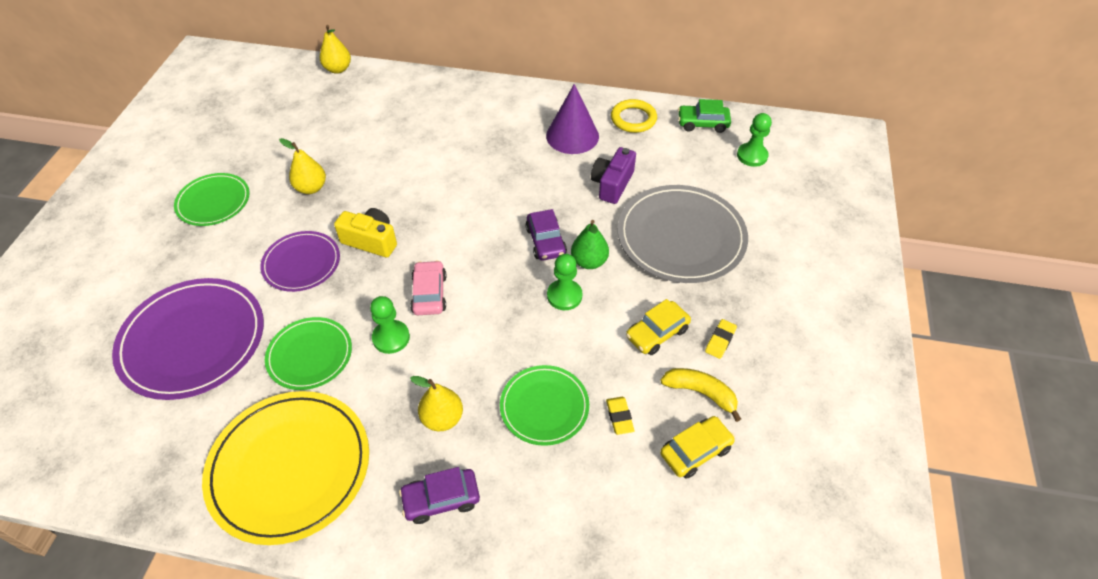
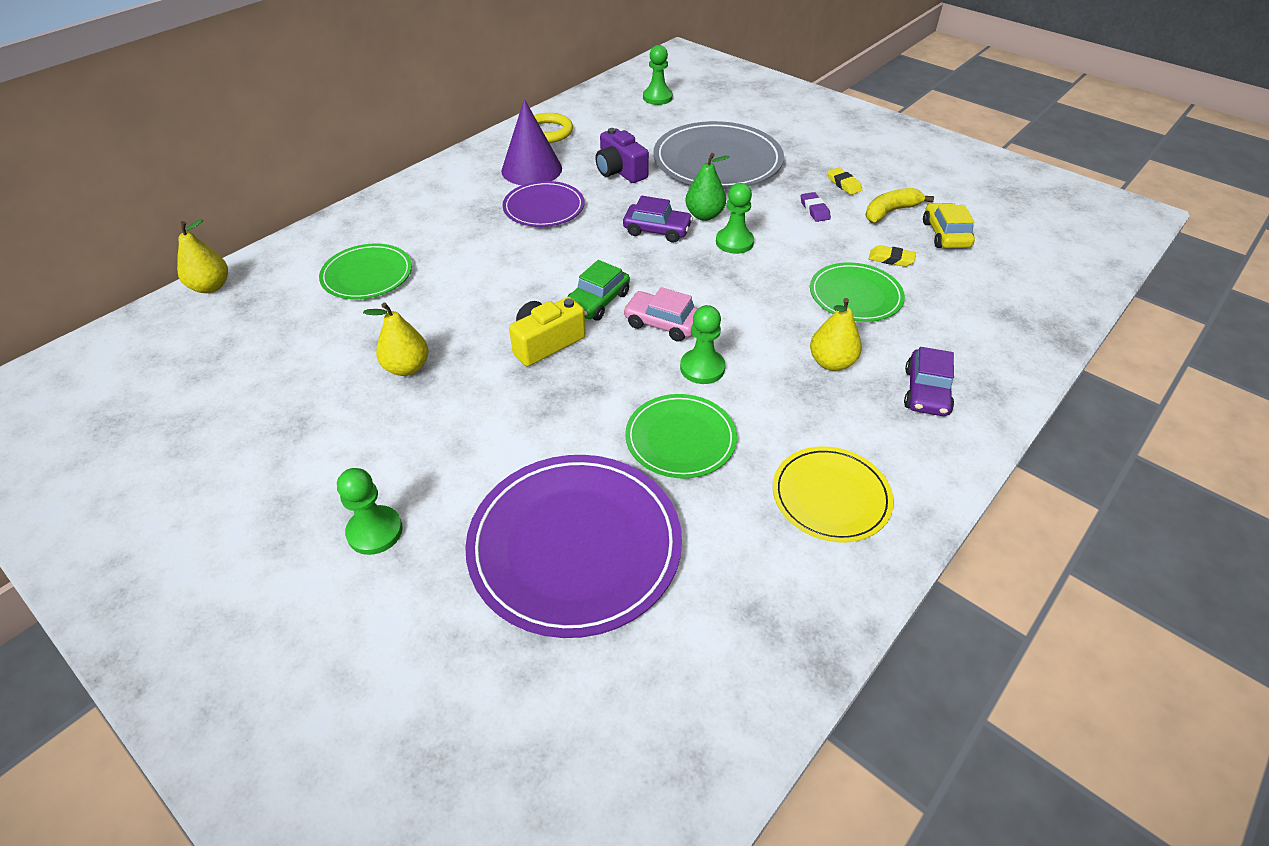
camera: 60 degrees left, 5 degrees down
green plate [174,173,250,226] -> green plate moved to [319,243,412,299]
yellow plate [202,391,369,545] -> yellow plate [773,446,894,543], size x0.58
purple plate [260,231,340,292] -> purple plate moved to [502,181,585,227]
yellow car [626,299,691,355] -> purple eraser [801,192,831,222]
green car [678,99,731,133] -> green car moved to [567,260,630,321]
none -> green pawn [337,468,403,555]

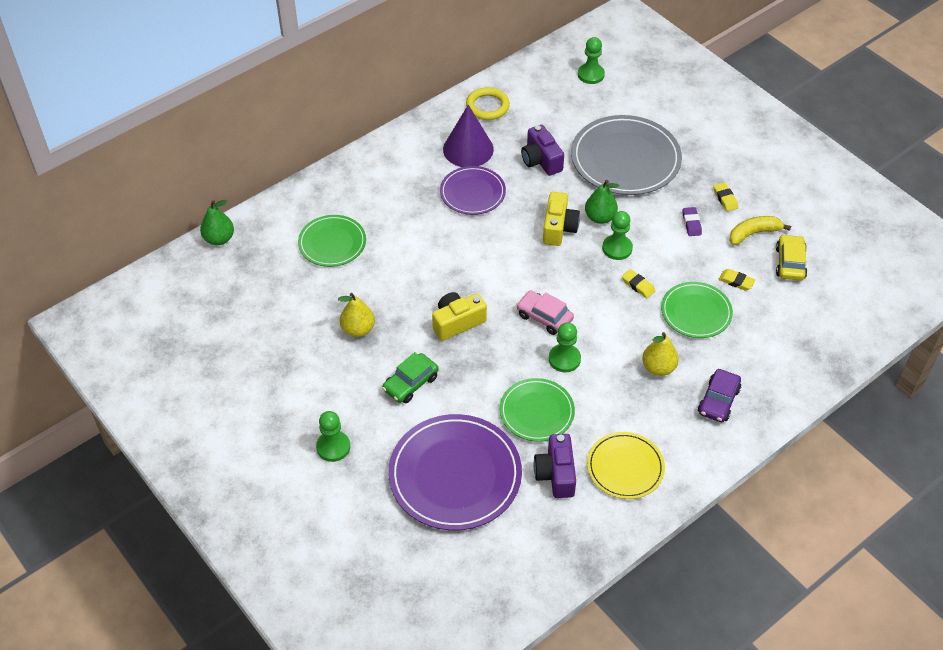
camera: 10 degrees right, 5 degrees up
yellow pear [177,219,228,293] -> green pear [200,200,234,245]
green car [567,260,630,321] -> green car moved to [382,352,439,403]
purple car [623,196,693,243] -> yellow camera [543,192,580,246]
none -> purple camera [534,434,576,498]
none -> yellow eraser [622,269,655,298]

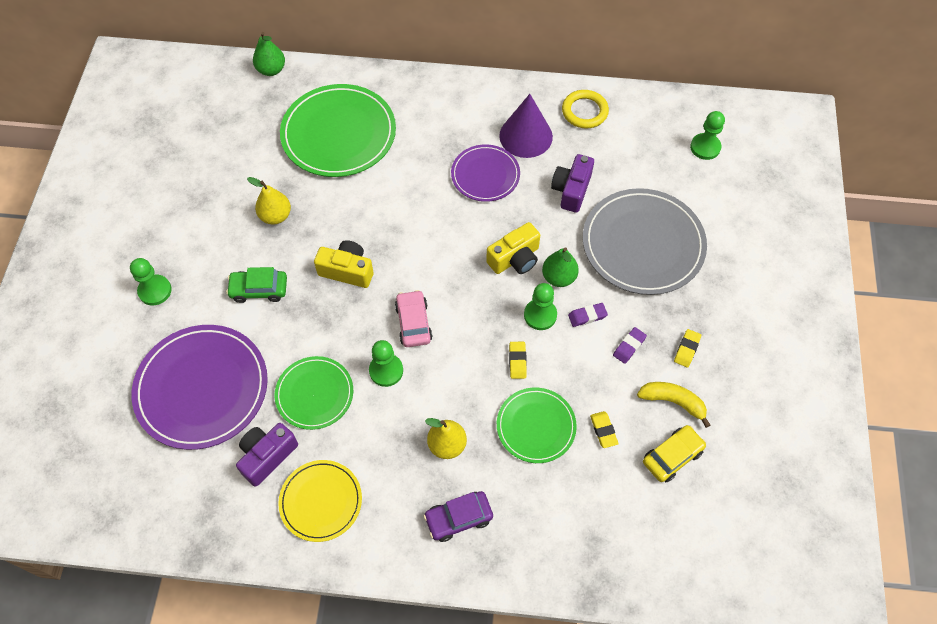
camera: 45 degrees right, 10 degrees up
green plate [298,215,366,267] -> green plate [280,84,396,177], size x1.71
none -> purple eraser [568,303,608,327]

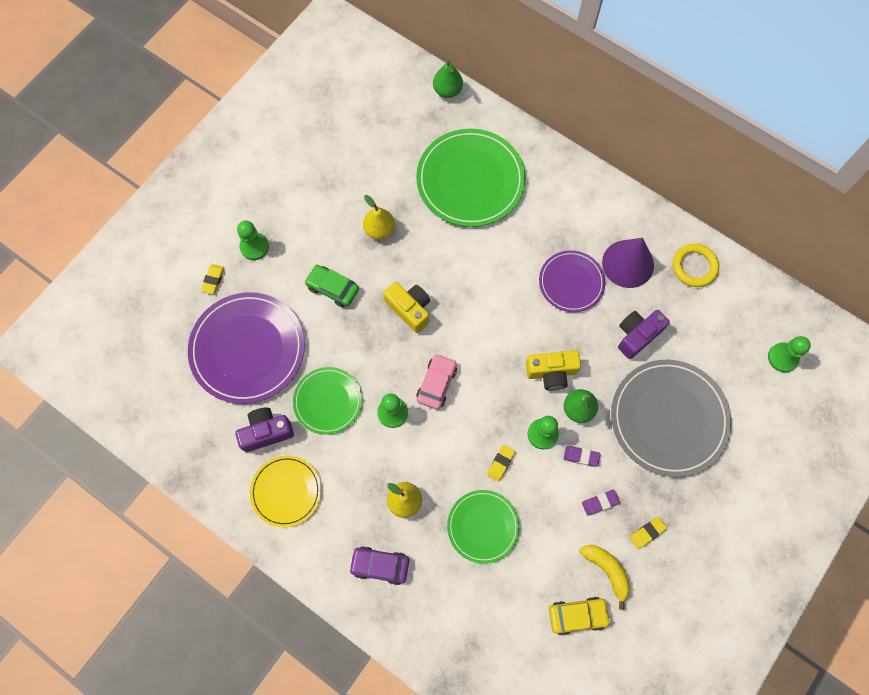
camera: 30 degrees right, 10 degrees up
yellow eraser [590,411,619,448] -> yellow eraser moved to [201,264,225,294]

